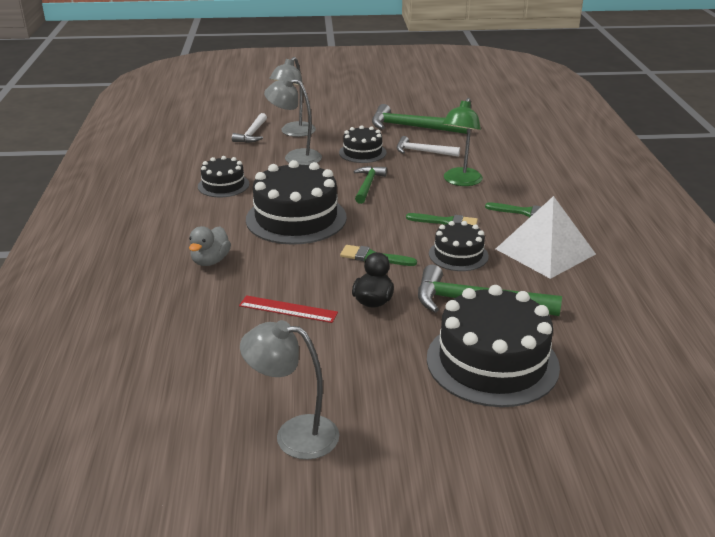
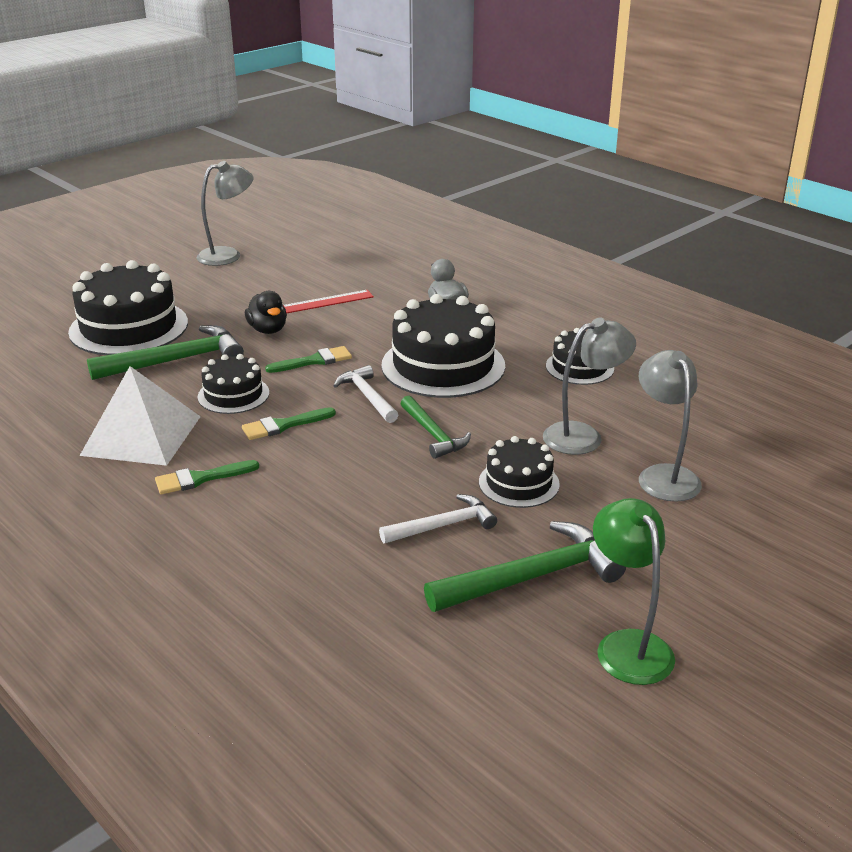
camera: 140 degrees right, 0 degrees up
white hammer [232,113,267,143] -> white hammer moved to [333,365,398,423]
green lamp [442,98,483,186] -> green lamp moved to [593,498,675,685]

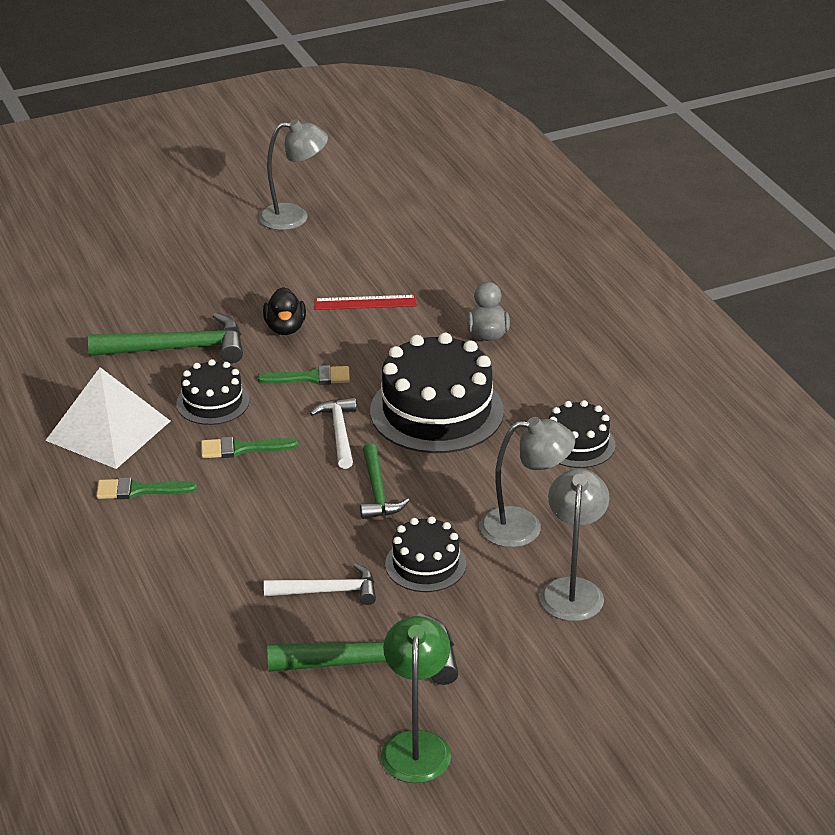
camera: 20 degrees right, 5 degrees up
black cake [68,260,188,355] -> none

